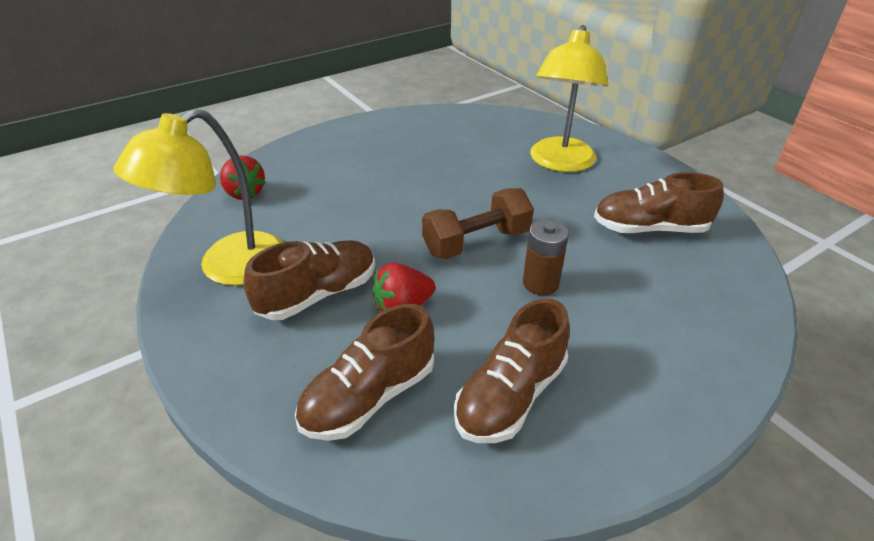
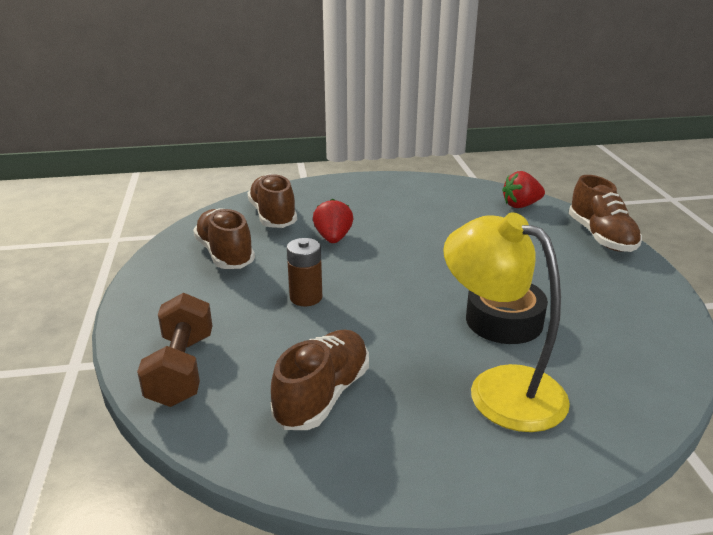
camera: 115 degrees right, 10 degrees down
yellow lamp [114,108,283,286] -> none
brown shoe [243,240,375,320] -> brown shoe moved to [569,175,642,252]
brown dumbbell [422,188,534,259] -> brown dumbbell moved to [137,293,212,407]
none -> black tape [466,283,548,344]

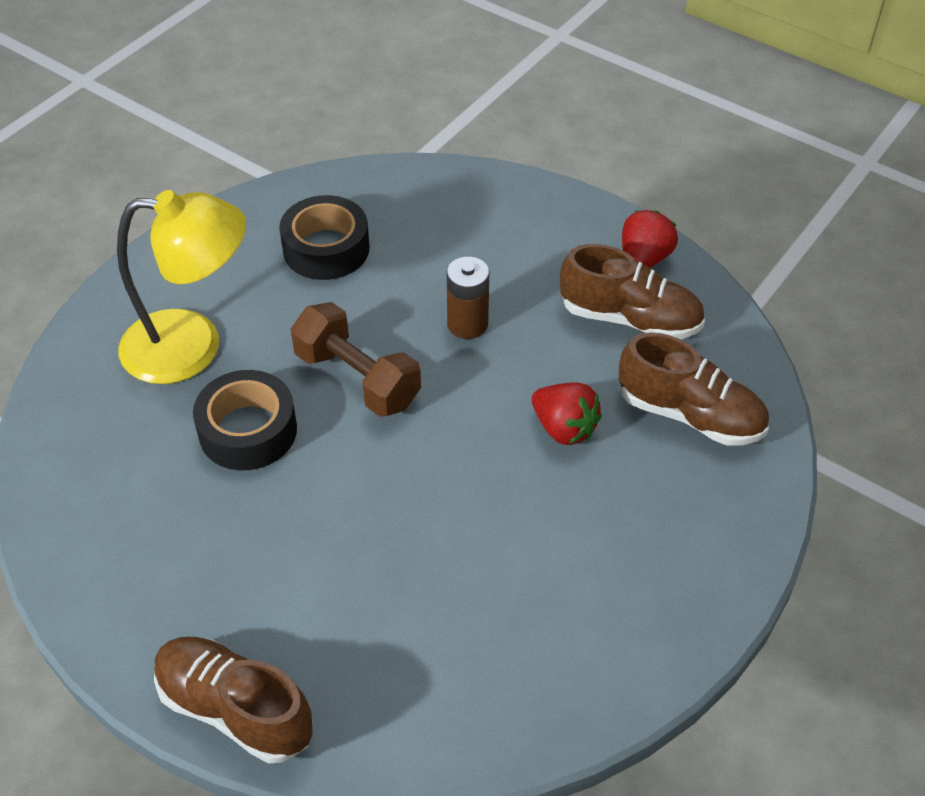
camera: 135 degrees right, 20 degrees up
brown dumbbell [137,293,212,407] -> brown dumbbell moved to [291,302,421,417]
brown shoe [271,330,369,430] -> black tape [279,195,369,280]
red strawberry [502,171,545,208] -> red strawberry moved to [622,210,678,268]

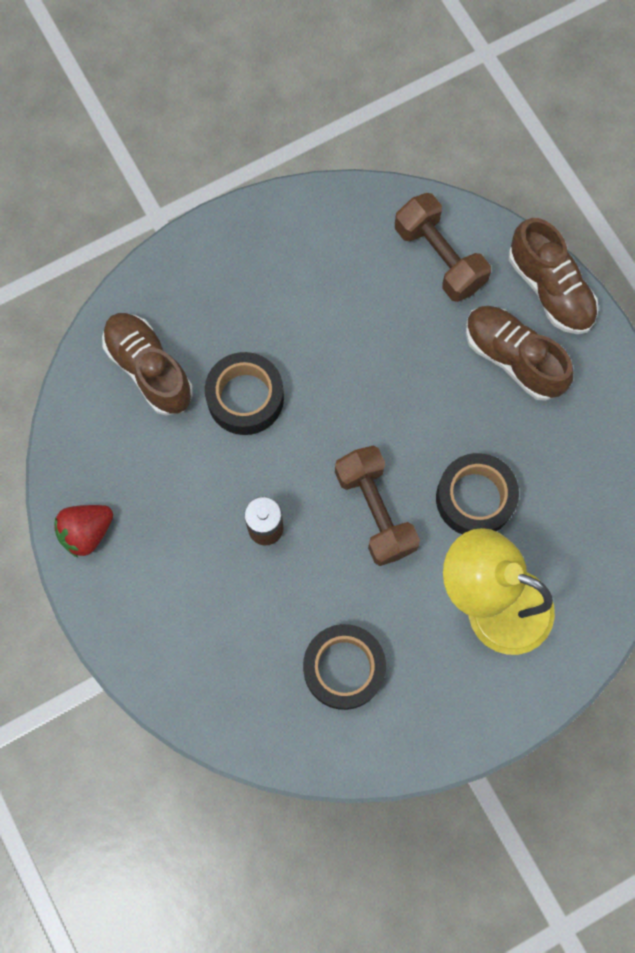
camera: 155 degrees left, 25 degrees up
red strawberry [532,382,602,445] -> black tape [205,352,284,435]
brown shoe [560,244,705,339] -> brown shoe moved to [466,306,573,401]
none -> brown dumbbell [395,193,491,302]

